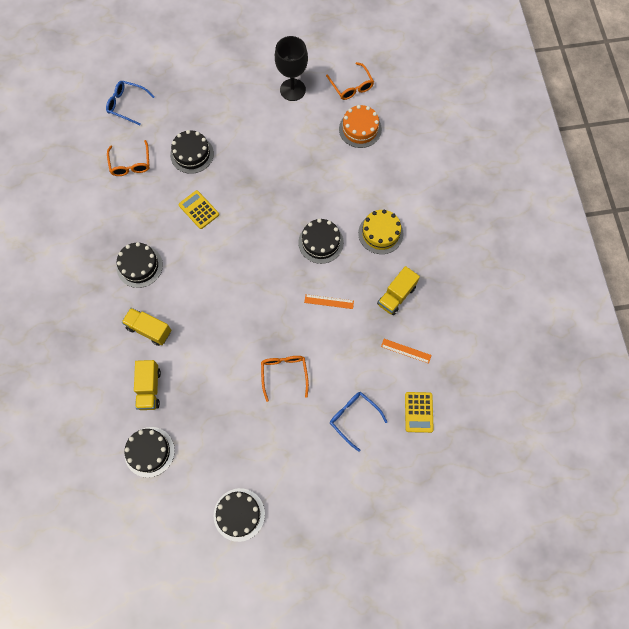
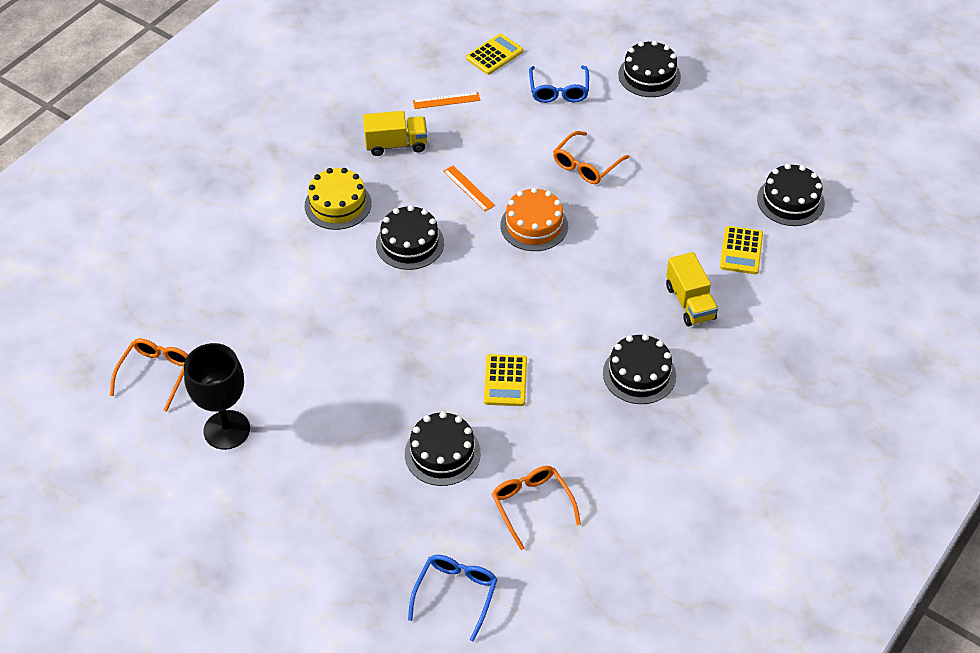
camera: 135 degrees left, 20 degrees down
blue glasses [106,81,155,125] -> blue glasses turned 135 degrees counterclockwise [408,555,498,642]
orange glasses [107,140,149,176] -> orange glasses turned 60 degrees counterclockwise [492,466,581,550]
yellow truck [134,360,161,410] -> yellow calculator [720,226,763,274]
black cake [214,488,265,542] -> black cake moved to [618,40,681,97]
orange cake [339,105,382,148] -> orange cake moved to [500,188,568,251]
orange ruler [381,339,432,364] -> orange ruler turned 75 degrees counterclockwise [413,92,480,109]

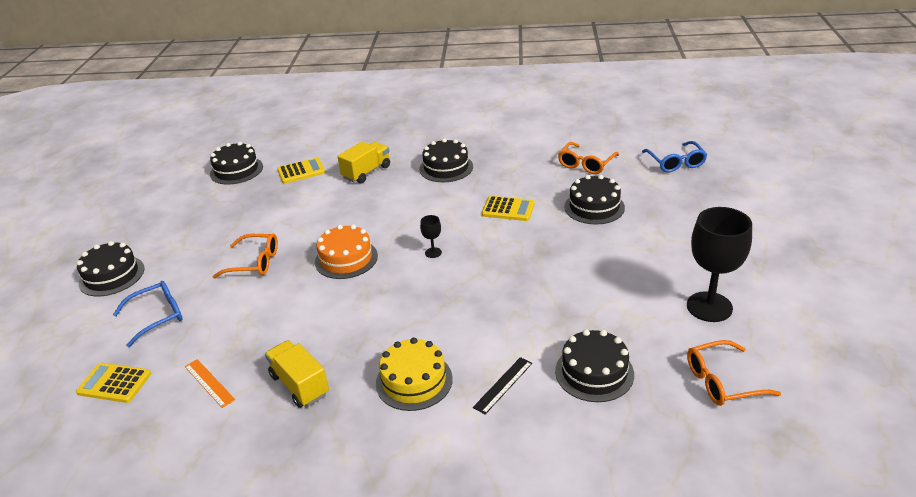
camera: 120 degrees left, 15 degrees down
black cake [376,205,444,270] -> black cake moved to [555,329,634,402]
blue glasses [408,555,498,642] -> blue glasses turned 90 degrees counterclockwise [642,141,707,173]
orange ruler [443,165,495,211] -> none
yellow calculator [484,354,527,406] -> yellow calculator turned 45 degrees clockwise [482,196,535,221]
none -> black goblet [420,215,442,258]
none -> black ruler [473,357,532,415]

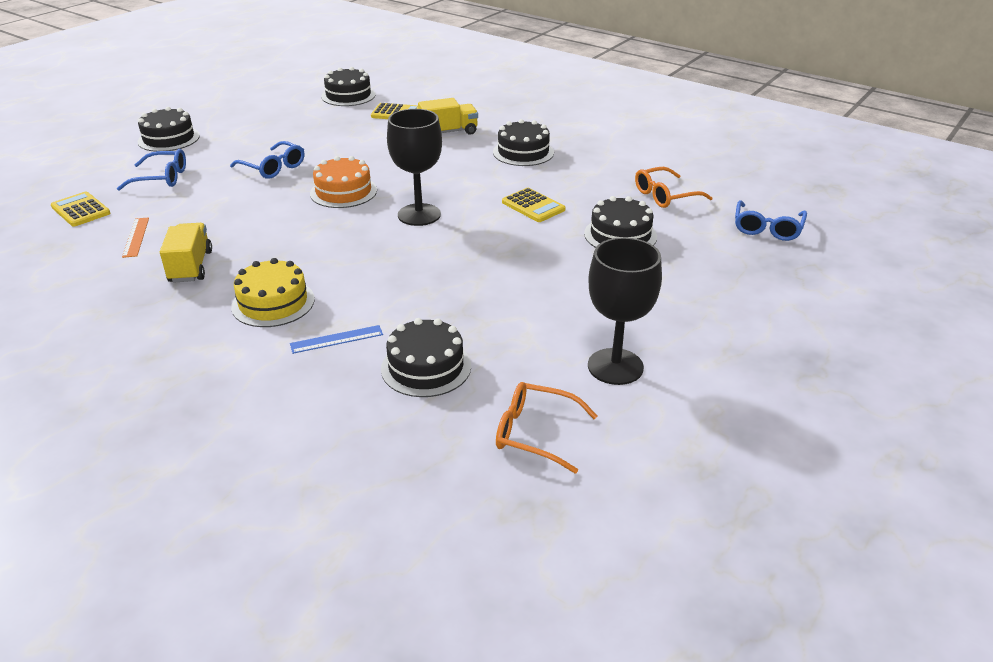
camera: 30 degrees right, 0 degrees up
orange glasses [212,233,278,278] -> blue glasses [230,141,304,179]
black goblet [420,215,442,258] -> black goblet [387,109,442,226], size x2.33
black ruler [473,357,532,415] -> blue ruler [290,325,383,354]

